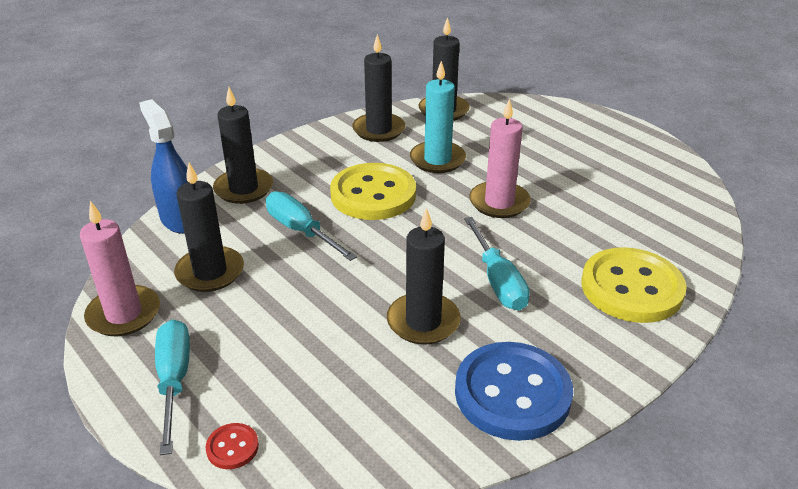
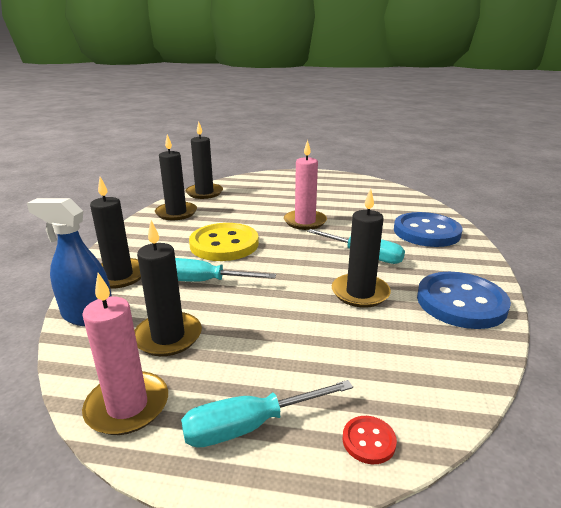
camera: 40 degrees left, 10 degrees down
turquoise screwdriver [155,319,190,455] -> turquoise screwdriver turned 60 degrees counterclockwise [181,380,353,448]
turquoise candle [410,61,466,173] -> none
yellow button [581,247,687,323] -> blue button [394,212,462,247]

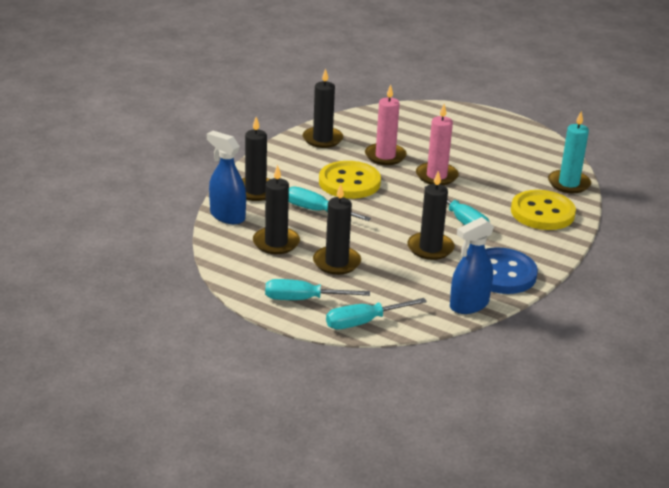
camera: 20 degrees right, 5 degrees up
pink candle [82,273,168,435] -> pink candle moved to [365,85,407,165]
black candle [185,121,223,199] -> black candle moved to [313,184,361,275]
red button [343,416,397,464] -> turquoise screwdriver [326,298,427,329]
blue button [394,212,462,247] -> yellow button [511,190,576,230]
none -> blue spray bottle [450,217,494,314]
none -> turquoise candle [548,111,591,193]

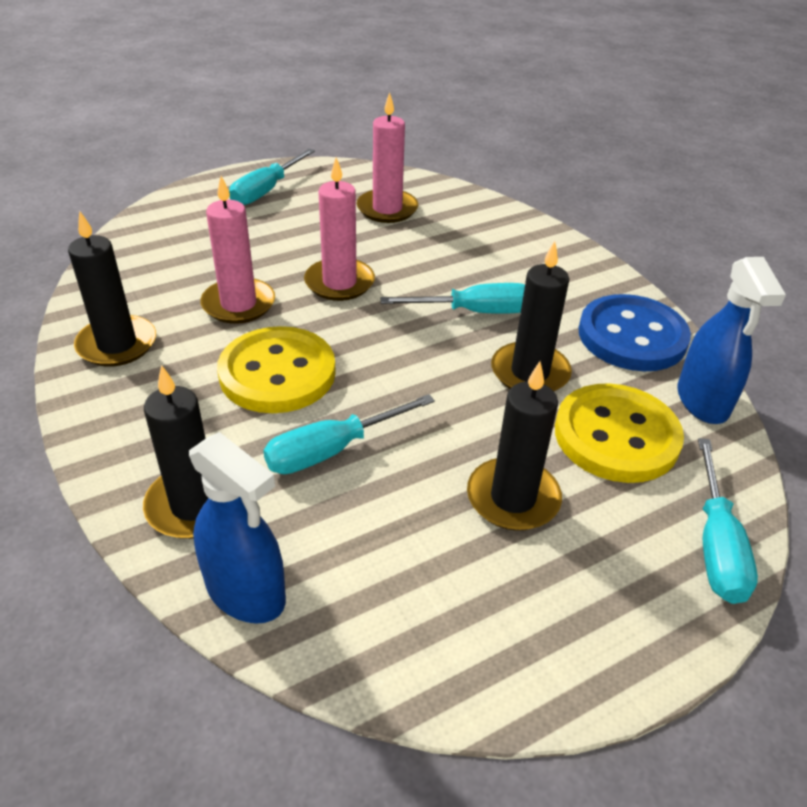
camera: 60 degrees left, 10 degrees up
blue spray bottle [207,131,246,224] -> blue spray bottle turned 120 degrees counterclockwise [189,432,286,624]
black candle [253,165,300,254] -> none
turquoise screwdriver [265,279,370,300] -> turquoise screwdriver moved to [229,149,315,205]
yellow button [511,190,576,230] -> yellow button moved to [555,383,684,483]
turquoise candle [548,111,591,193] -> none
none -> pink candle [357,92,418,223]

